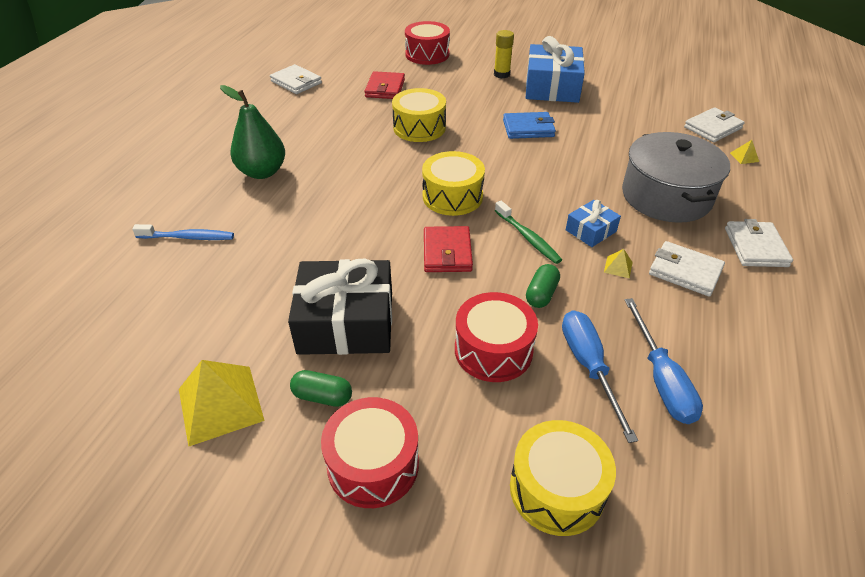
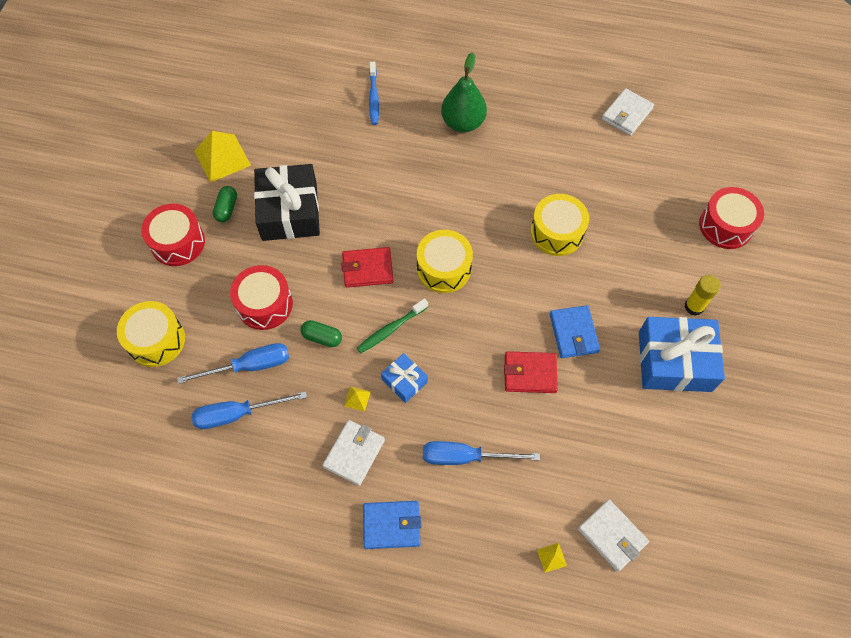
camera: 85 degrees right, 20 degrees up
red wallet [365,71,405,99] -> red wallet moved to [504,351,558,393]
grey pot [622,132,730,223] -> blue screwdriver [423,441,540,465]
white wallet [725,219,793,267] -> blue wallet [363,501,421,549]

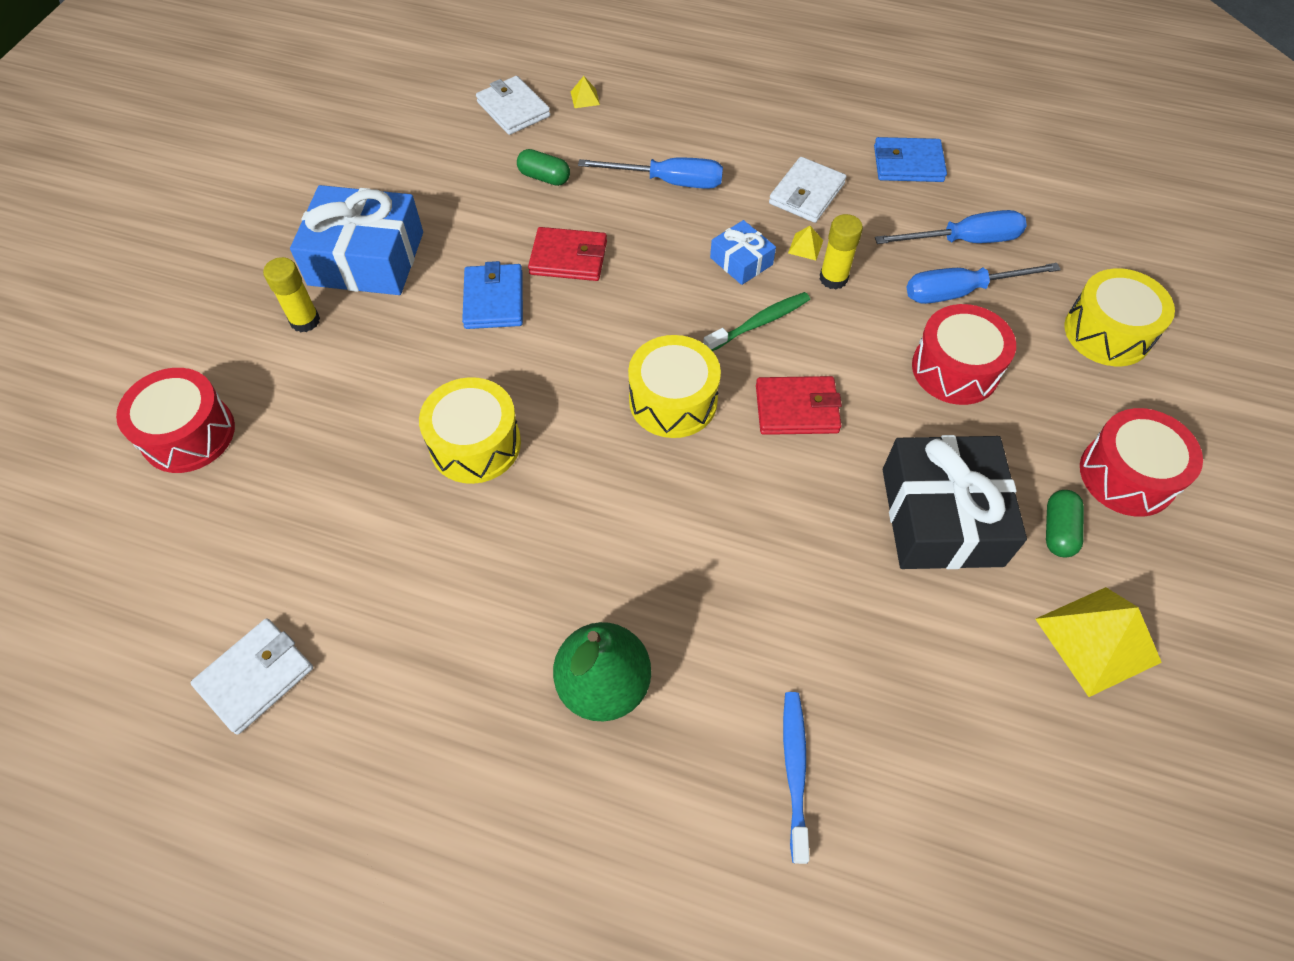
camera: 175 degrees left, 5 degrees down
green capsule [301,320,342,347] -> green capsule moved to [517,149,570,186]
blue wallet [363,501,421,549] -> blue wallet moved to [874,137,947,182]
none -> yellow glue stick [819,214,863,289]

